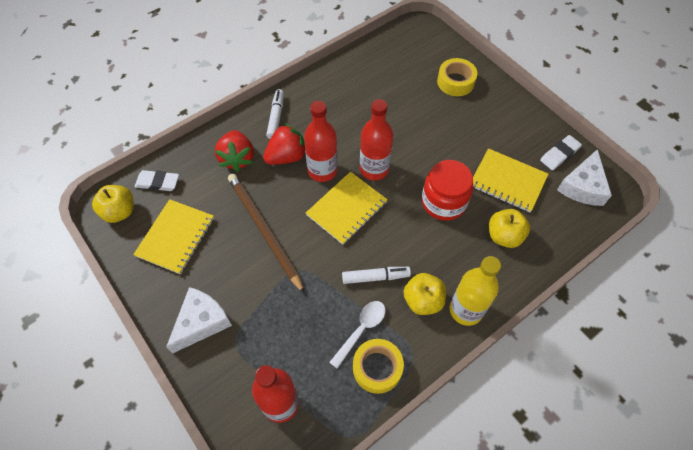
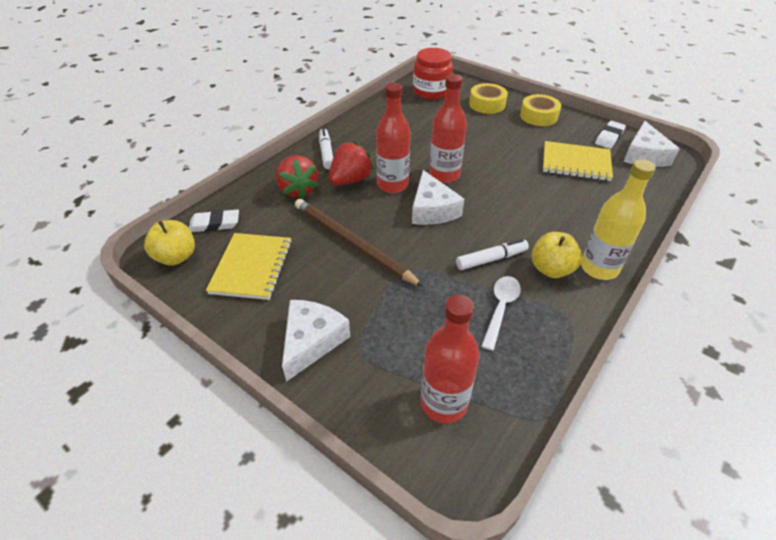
camera: 15 degrees left, 15 degrees down
yellow notebook [306,172,388,245] -> white cheese [412,170,464,225]
yellow tape [353,339,404,394] -> yellow tape moved to [520,94,561,126]
red jar [422,160,473,221] -> red jar moved to [413,48,453,100]
yellow apple [489,209,530,248] -> none

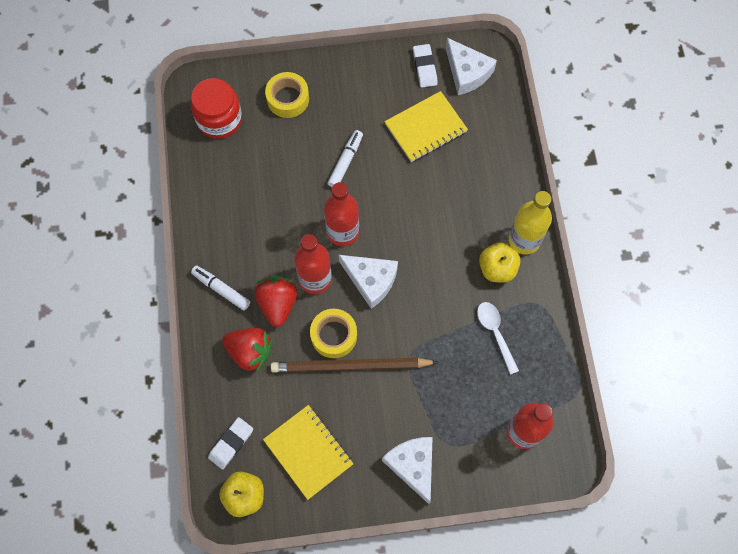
camera: 45 degrees left, 25 degrees up
white marker [456,239,529,270] -> white marker moved to [327,130,363,187]
yellow tape [520,94,561,126] -> yellow tape moved to [310,309,357,358]

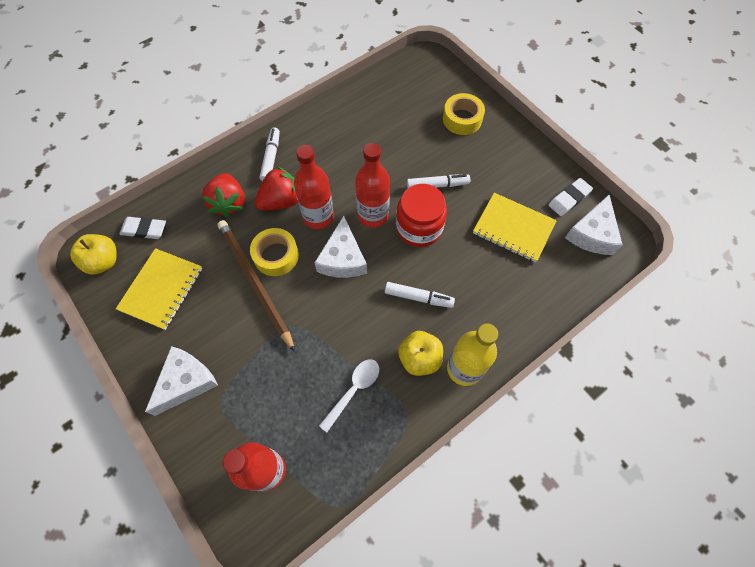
camera: 60 degrees right, 5 degrees down
red jar [191,78,242,139] -> red jar moved to [396,184,447,247]
none -> white marker [385,282,455,308]

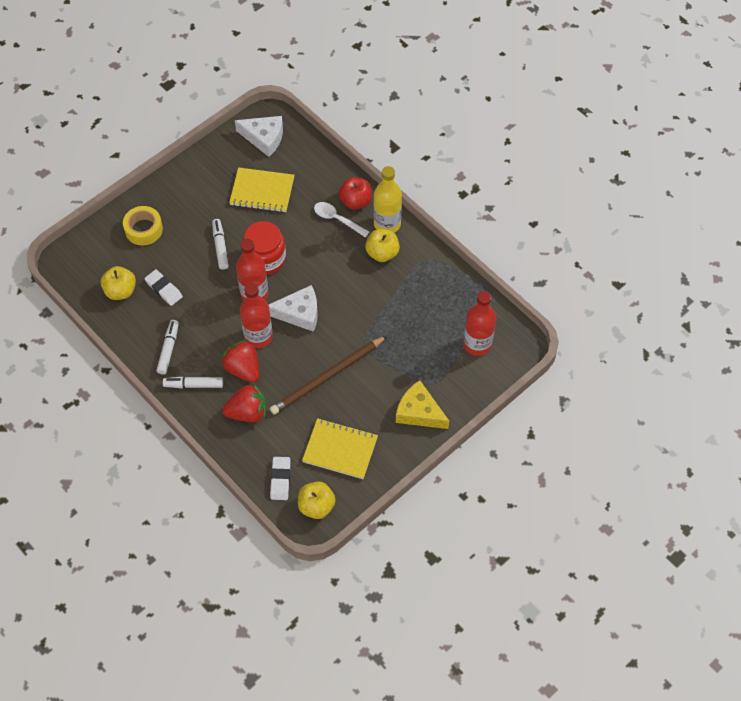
camera: 95 degrees left, 5 degrees down
white cheese [145,346,218,416] -> yellow cheese [396,381,449,429]
yellow tape [250,228,299,276] -> none
white spoon [319,359,379,432] -> white spoon moved to [314,202,369,237]
white marker [385,282,455,308] -> white marker moved to [156,320,179,374]
yellow notebook [473,193,557,263] -> yellow notebook turned 75 degrees clockwise [229,167,294,213]
white eraser [549,178,593,216] -> white eraser moved to [144,269,183,306]
none -> yellow apple [100,266,136,300]
none -> red apple [339,177,372,210]

